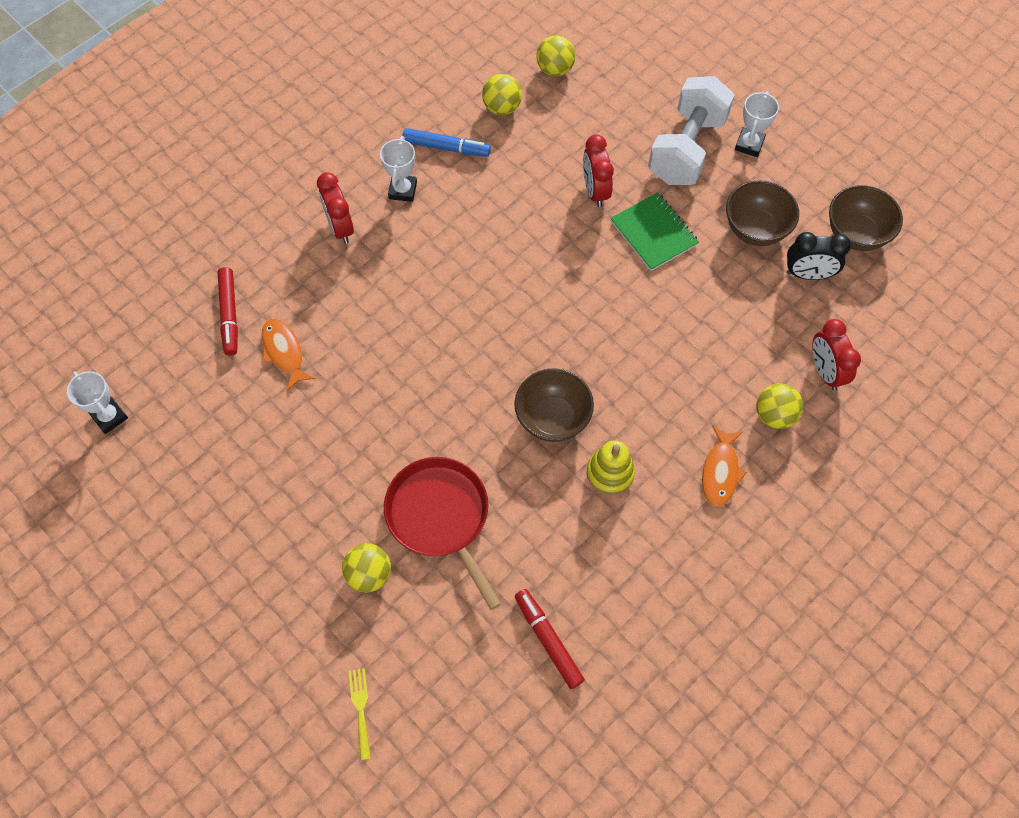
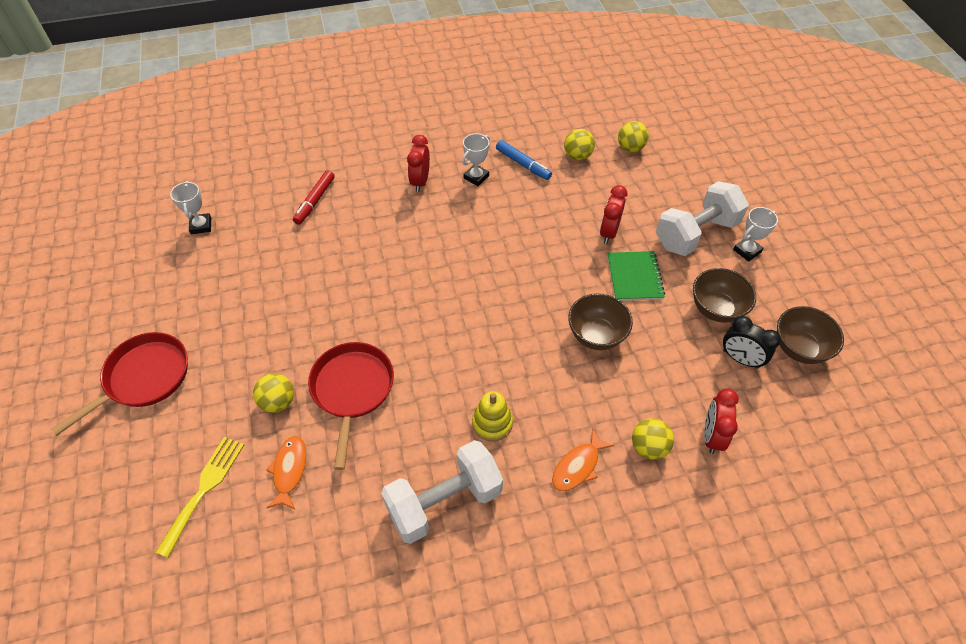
camera: 30 degrees right, 10 degrees down
orange fish [262,318,315,392] -> orange fish moved to [266,436,307,509]
yellow fork [349,668,371,760] -> yellow fork [155,437,244,558], size x1.73
brown bowl [514,368,594,442] -> brown bowl moved to [568,294,633,350]
red marker [515,589,585,689] -> none
none -> red pan [51,332,188,436]
none -> white dumbbell [381,440,503,544]

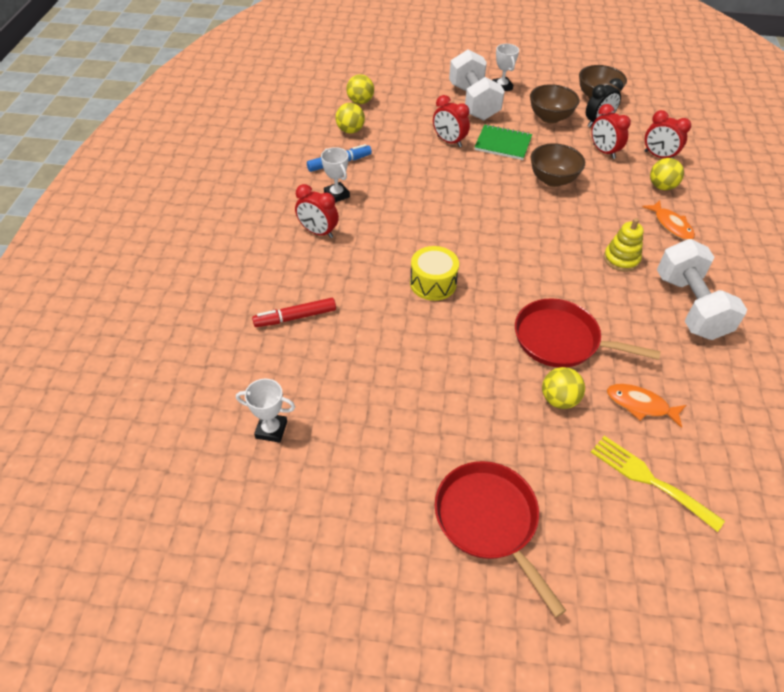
camera: 70 degrees left, 5 degrees down
red marker [293,170,335,225] -> red marker turned 120 degrees clockwise [252,298,336,327]
none -> yellow drum [410,246,459,301]
none -> red clock [591,104,631,159]

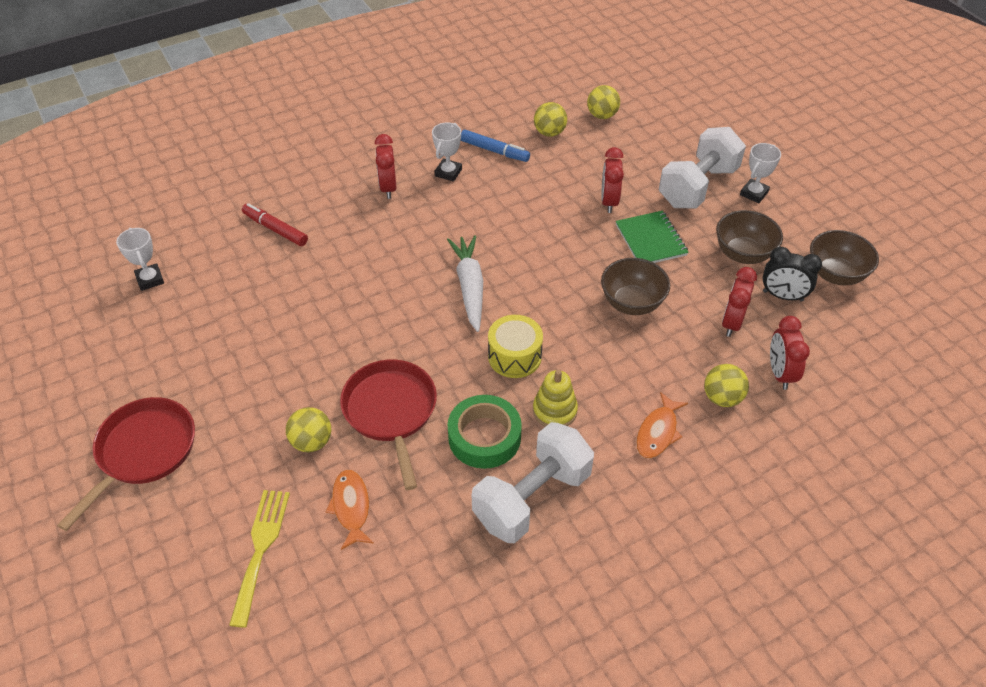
camera: 55 degrees right, 0 degrees up
yellow drum [410,246,459,301] -> yellow drum moved to [488,315,543,378]
none -> white carrot [447,235,483,332]
none -> green tape [448,395,522,469]

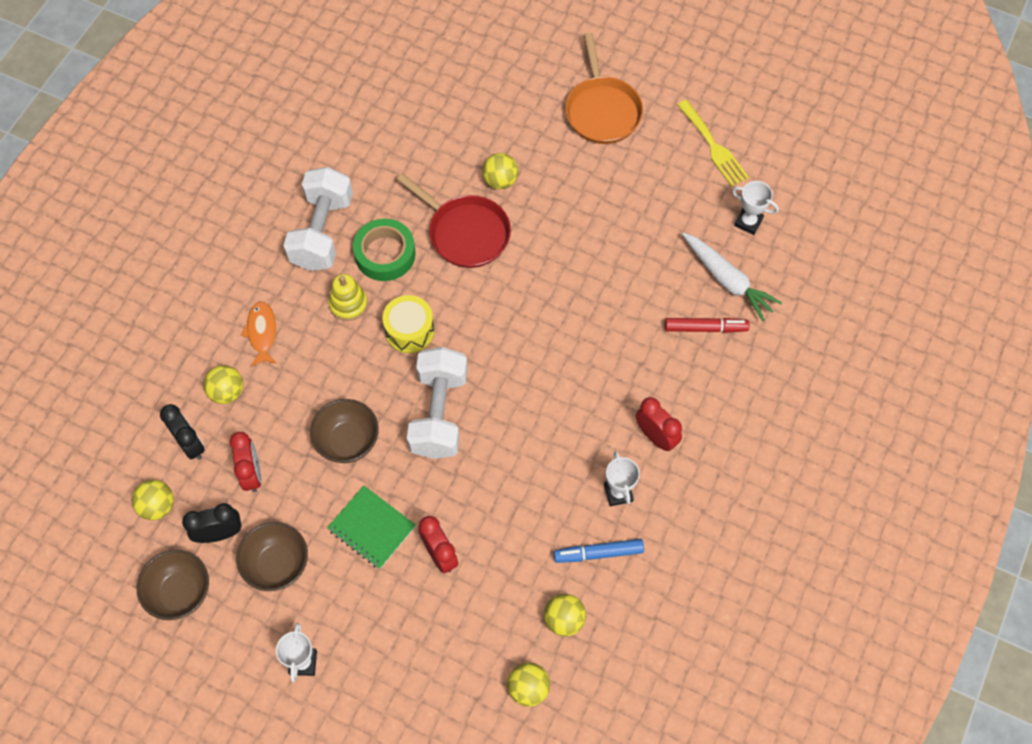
camera: 145 degrees right, 15 degrees up
red pan [57,397,195,531] -> orange pan [565,33,643,144]
yellow fork [229,490,290,628] -> yellow fork moved to [677,100,749,187]
orange fish [326,470,374,550] -> none
white carrot [447,235,483,332] -> white carrot moved to [682,232,782,321]
white dumbbell [659,127,746,208] -> white dumbbell moved to [407,347,468,459]
red clock [770,316,810,390] -> black clock [160,404,205,460]
none -> yellow ball [132,480,174,520]

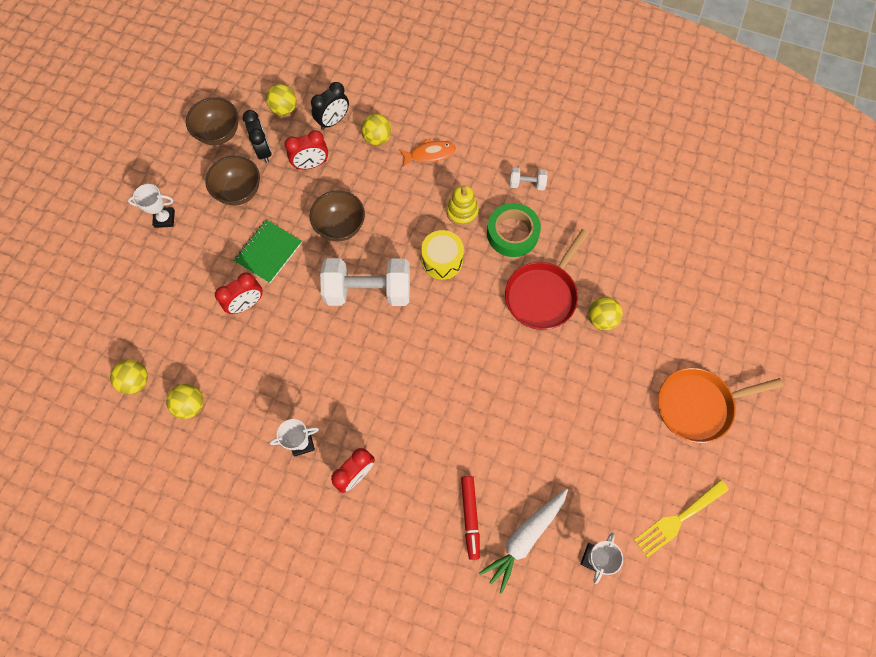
camera: 85 degrees right, 5 degrees up
white dumbbell [283,167,353,271] -> white dumbbell [510,167,547,190], size x0.45
blue marker [554,539,644,563] -> none

